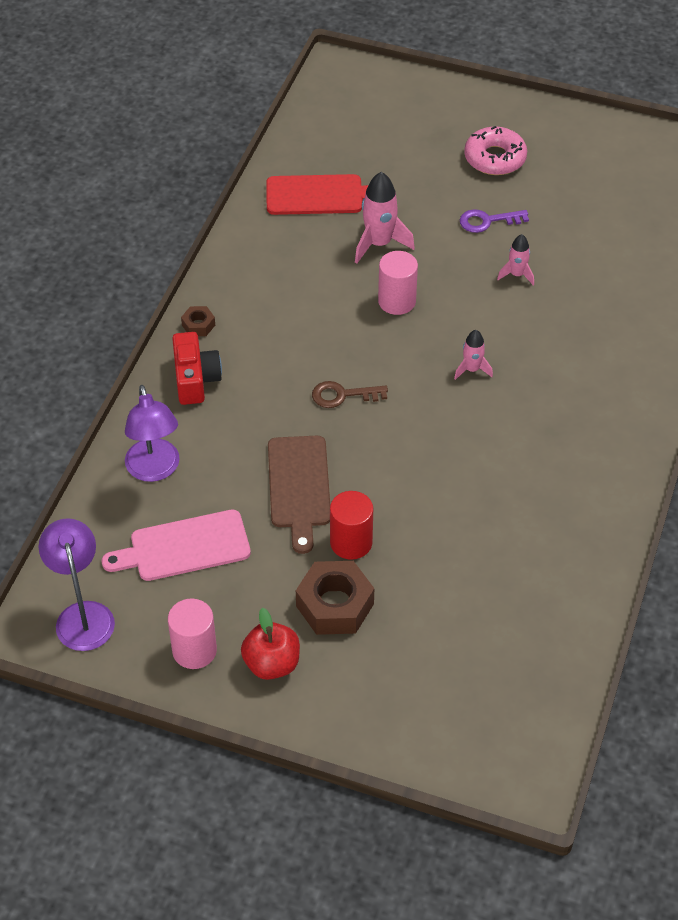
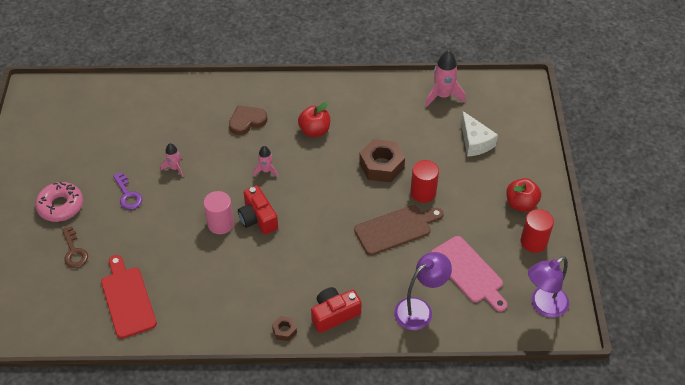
camera: 110 degrees left, 0 degrees up
pink cylinder [168,598,217,669] -> red cylinder [521,209,554,253]
brown nut [296,561,374,635] -> brown nut moved to [359,139,405,182]
brown key [312,381,388,408] -> brown key moved to [62,226,88,268]
pink rocket [355,172,415,263] -> pink rocket moved to [425,50,466,107]
none -> brown heart [229,105,267,135]
none -> red camera [238,185,278,235]
none -> red apple [298,102,330,137]
none -> white cheese [461,111,498,157]

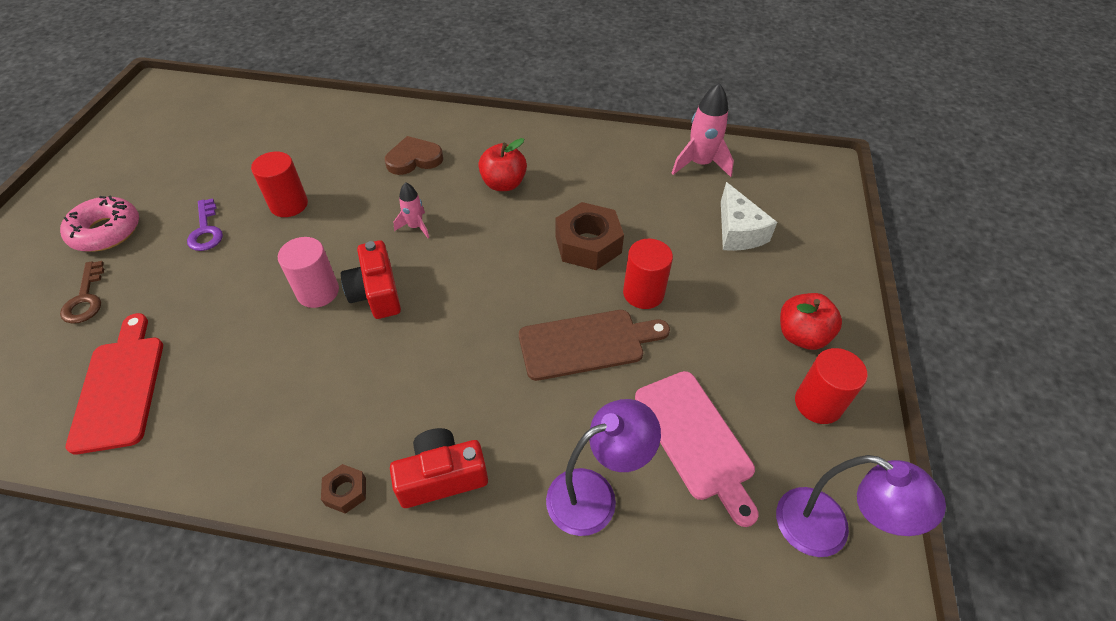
camera: 10 degrees right, 0 degrees up
pink rocket [161,143,183,177] -> red cylinder [251,152,308,217]
purple lamp [528,256,569,318] -> purple lamp turned 120 degrees counterclockwise [776,455,946,557]

